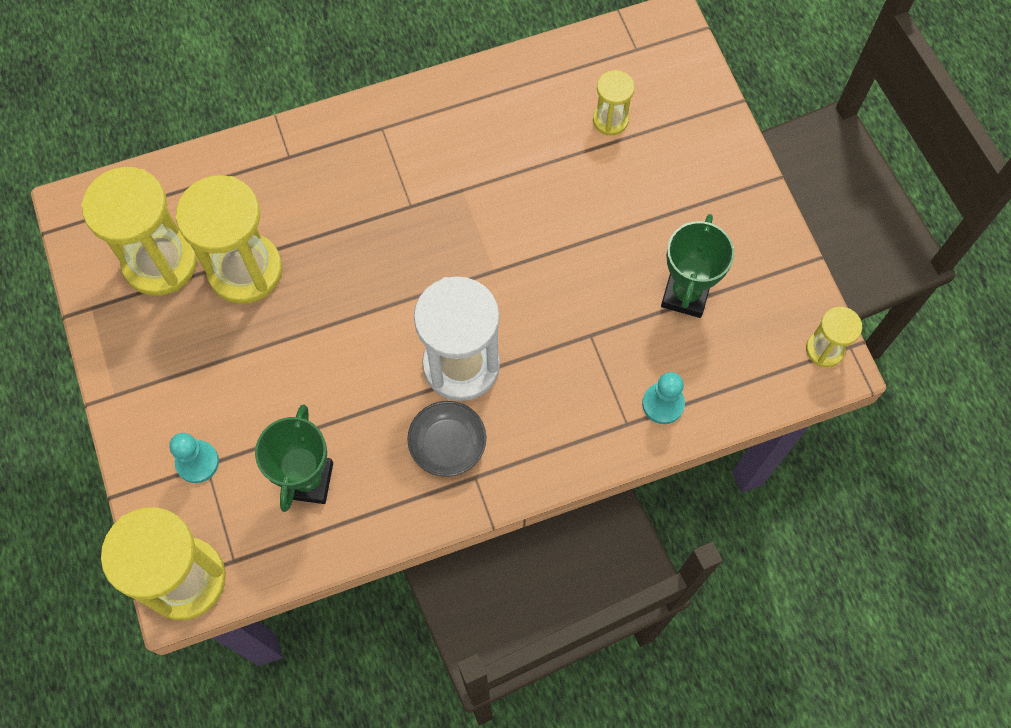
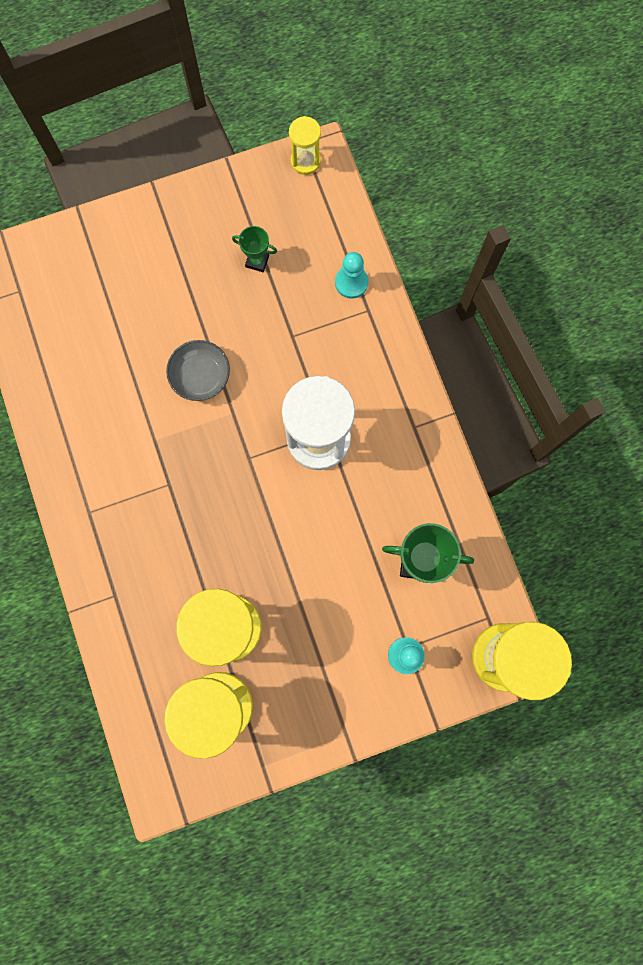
camera: 90 degrees left, 10 degrees up
grey bowl [407,401,486,477] -> grey bowl moved to [166,340,230,401]
yellow hourglass [593,70,635,136] -> none
green trophy [661,214,734,318] -> green trophy [232,226,277,272], size x0.57

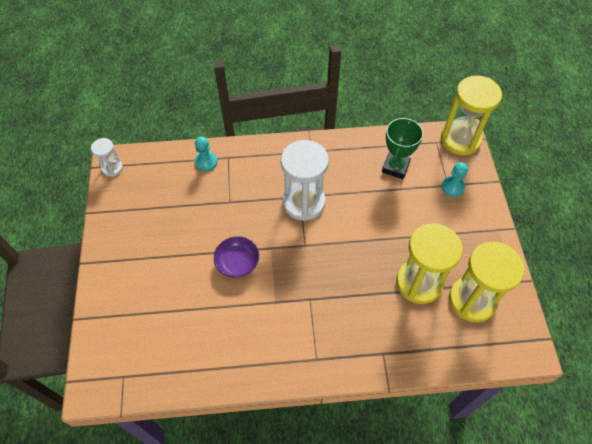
camera: 75 degrees left, 20 degrees down
grey bowl [166,340,230,401] -> purple bowl [214,236,259,277]
green trophy [232,226,277,272] -> none
yellow hourglass [289,116,321,175] -> white hourglass [91,138,123,177]

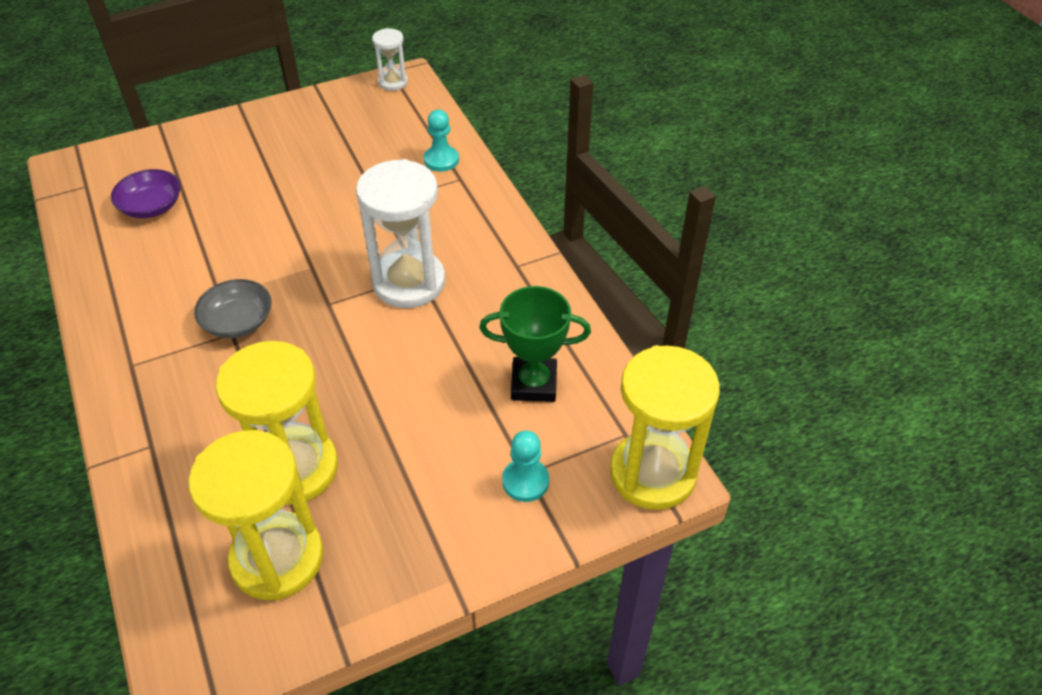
camera: 70 degrees right, 10 degrees down
purple bowl [214,236,259,277] -> purple bowl moved to [111,169,181,218]
none -> grey bowl [194,279,271,338]

